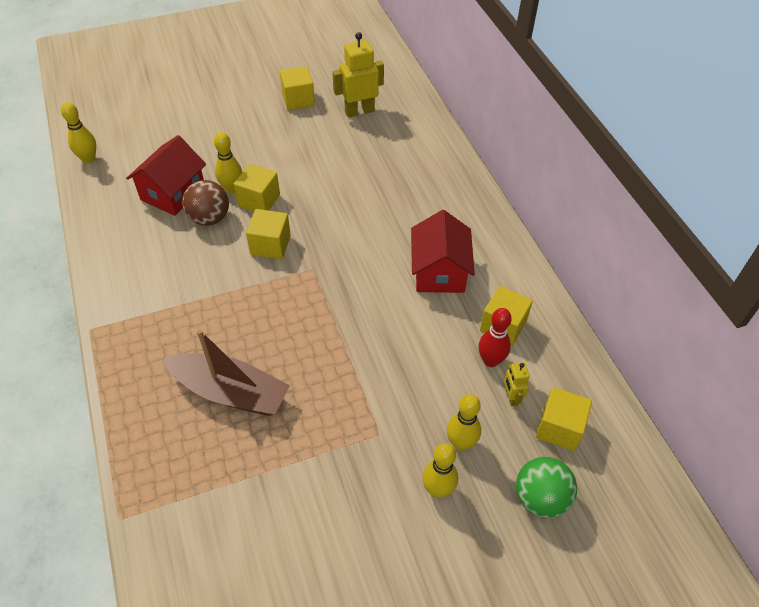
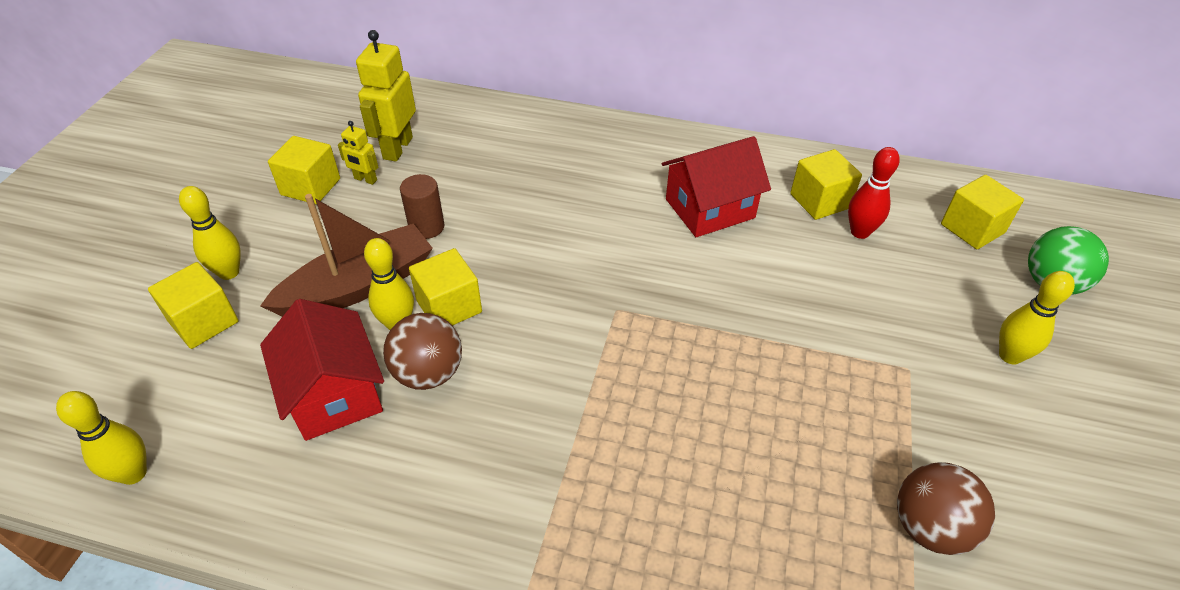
camera: 55 degrees left, 5 degrees down
brown boat [163,329,290,416] -> brown boat moved to [260,194,433,317]
yellow cube [246,209,291,259] -> yellow cube moved to [148,262,238,349]
red house [411,210,475,293] -> red house turned 60 degrees counterclockwise [662,136,771,237]
yellow bowling pin [447,394,481,451] -> yellow bowling pin moved to [179,186,241,280]
yellow robot [504,362,530,406] -> yellow robot moved to [338,121,378,185]
none -> brown cylinder [400,174,444,239]
none -> brown ball [897,462,995,555]

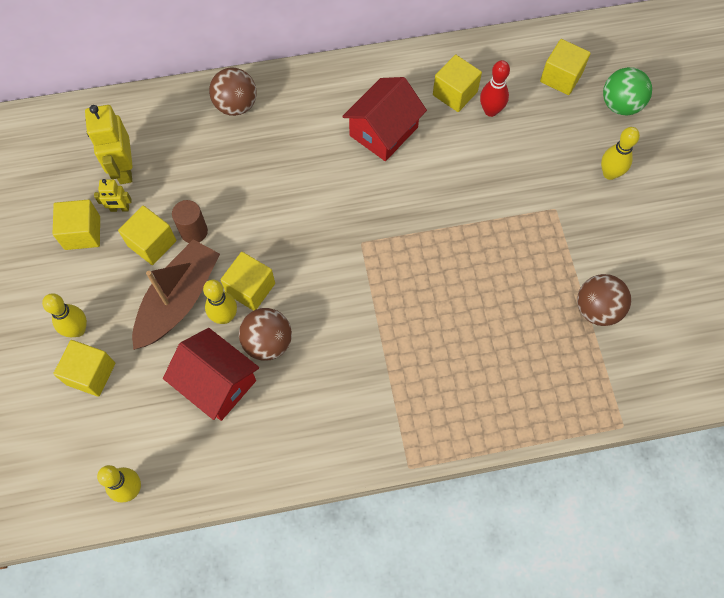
camera: 25 degrees left, 20 degrees up
none -> yellow cube [118,206,176,265]
none -> brown ball [209,67,257,116]

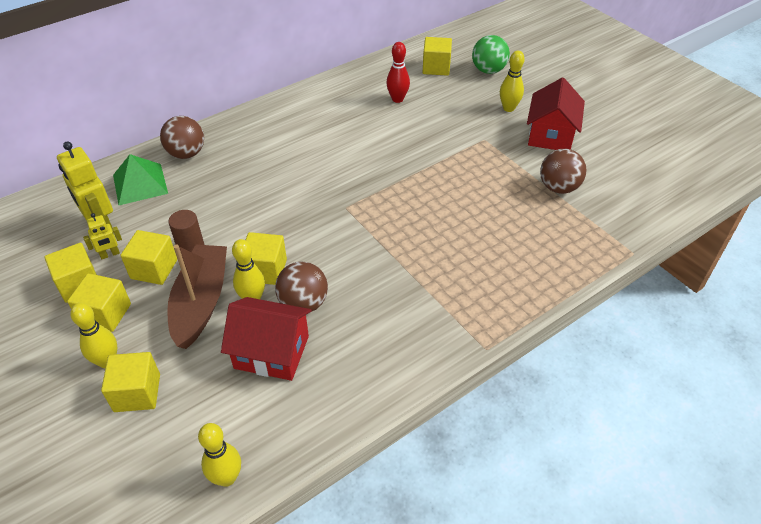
camera: 25 degrees left, 20 degrees down
red house [342,77,427,161] -> red house moved to [527,77,585,150]
yellow cube [433,55,482,112] -> yellow cube moved to [67,273,131,332]
none -> green pyramid [113,154,168,205]

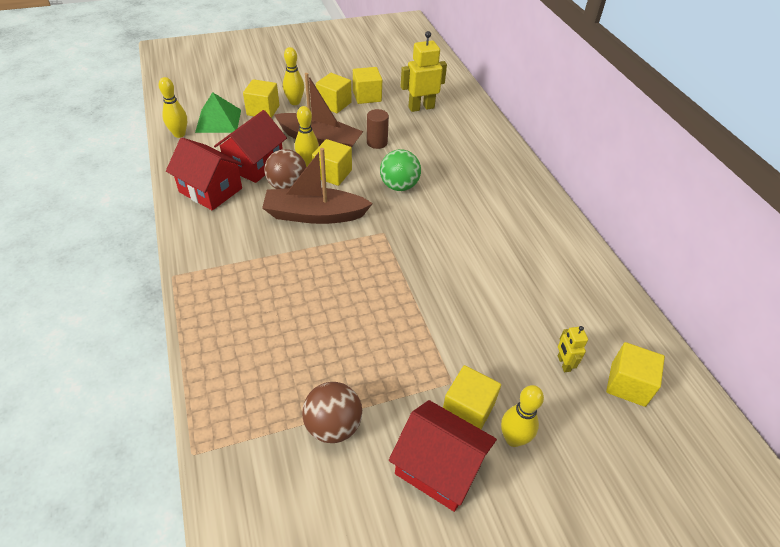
camera: 105 degrees right, 0 degrees up
yellow robot [83,213,122,259] -> yellow robot moved to [558,326,588,372]
green pyramid [113,154,168,205] -> green pyramid moved to [195,92,241,133]
yellow cube [120,230,177,285] -> yellow cube moved to [443,365,501,429]
brown ball [160,116,204,159] -> none
red bowling pin [386,42,410,103] -> none
green ball [472,35,510,74] -> green ball moved to [380,149,421,191]
none -> red house [166,137,244,211]
none -> brown boat [262,148,373,224]

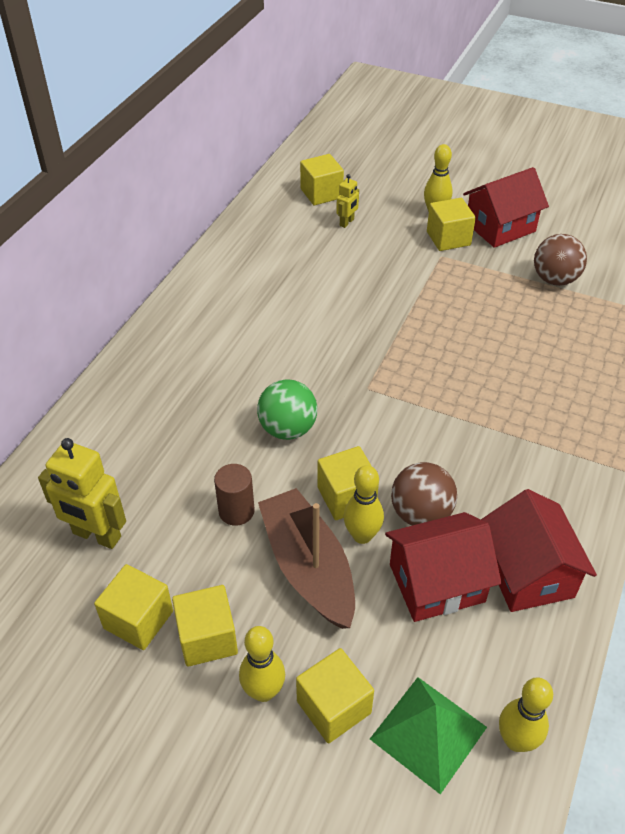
camera: 135 degrees left, 0 degrees up
brown boat [262,148,373,224] -> none
red house [389,400,497,512] -> red house turned 75 degrees clockwise [463,167,549,248]

